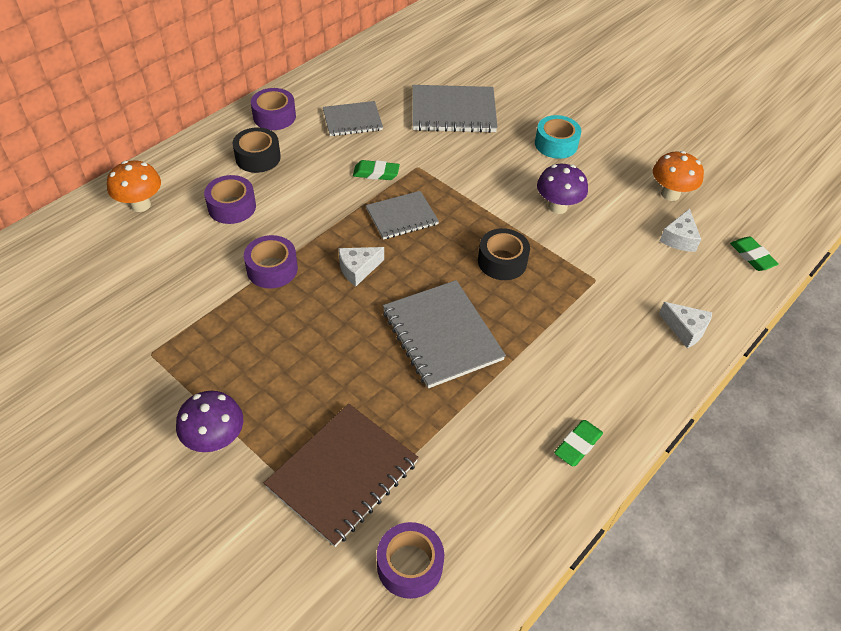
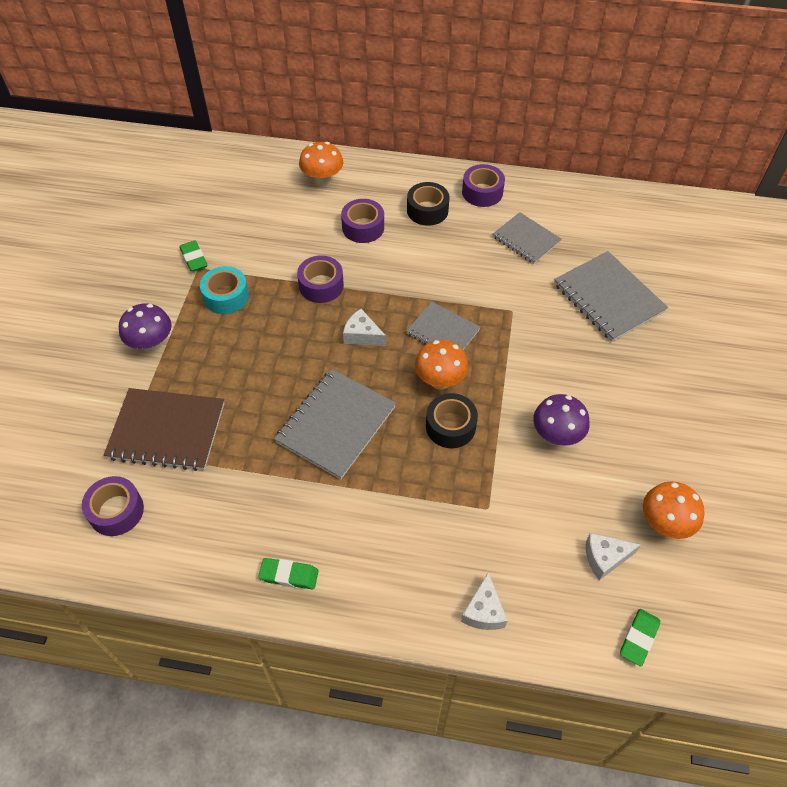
camera: 60 degrees right, 5 degrees up
green eraser [353,160,400,180] -> green eraser moved to [180,241,207,272]
turquoise tape [535,115,581,159] -> turquoise tape moved to [200,266,249,314]
none -> orange mushroom [415,340,468,390]

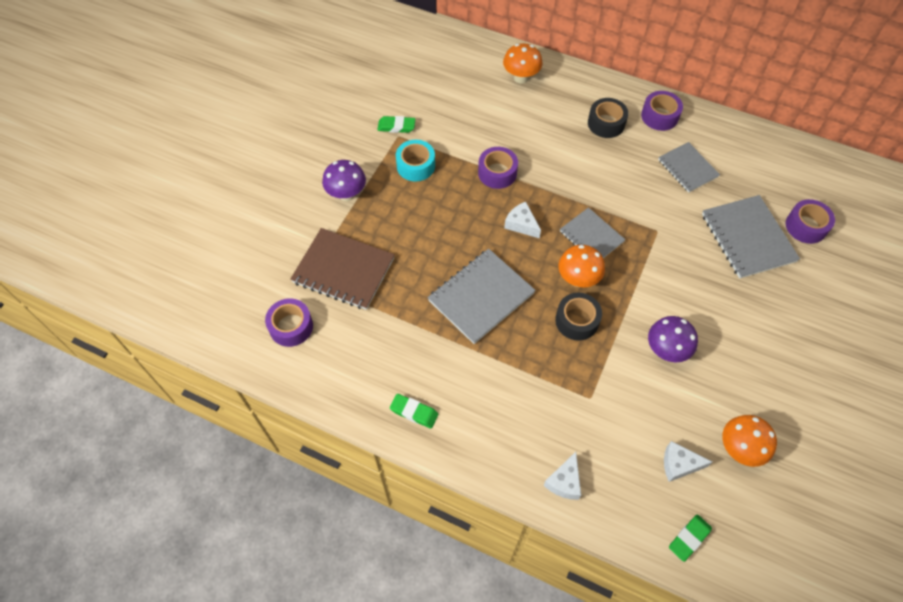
camera: 15 degrees right, 5 degrees up
green eraser [180,241,207,272] -> green eraser turned 75 degrees counterclockwise [377,116,415,133]
purple tape [341,199,384,243] -> purple tape moved to [786,199,835,244]

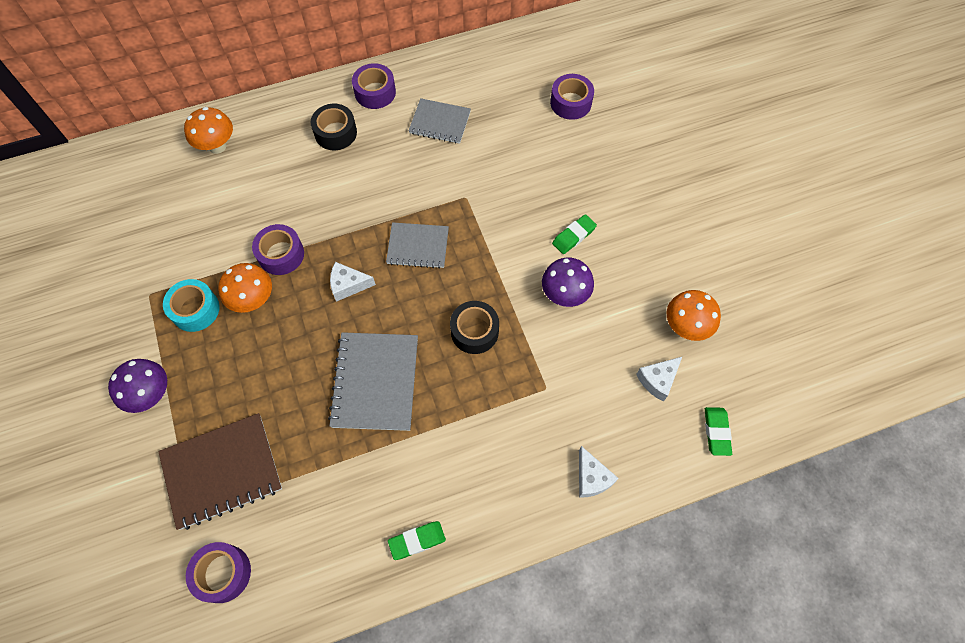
camera: 45 degrees left, 5 degrees up
green eraser [377,116,415,133] -> green eraser moved to [552,214,597,254]
orange mushroom [558,245,605,287] -> orange mushroom moved to [218,263,272,313]
grey notebook [702,195,800,278] -> none

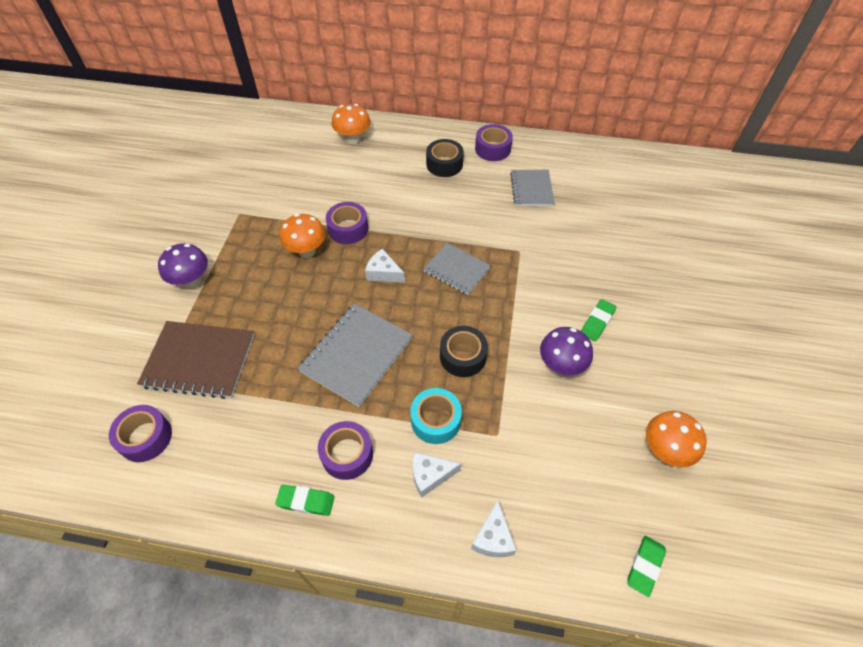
camera: 30 degrees right, 10 degrees down
turquoise tape [163,279,220,332] -> turquoise tape moved to [410,388,462,444]
grey notebook [408,98,471,144] -> grey notebook turned 45 degrees clockwise [510,170,555,206]
purple tape [550,74,594,120] -> purple tape moved to [318,421,373,480]
green eraser [552,214,597,254] -> green eraser turned 45 degrees counterclockwise [581,299,616,341]
white cheese [636,356,683,402] -> white cheese moved to [413,452,461,498]

